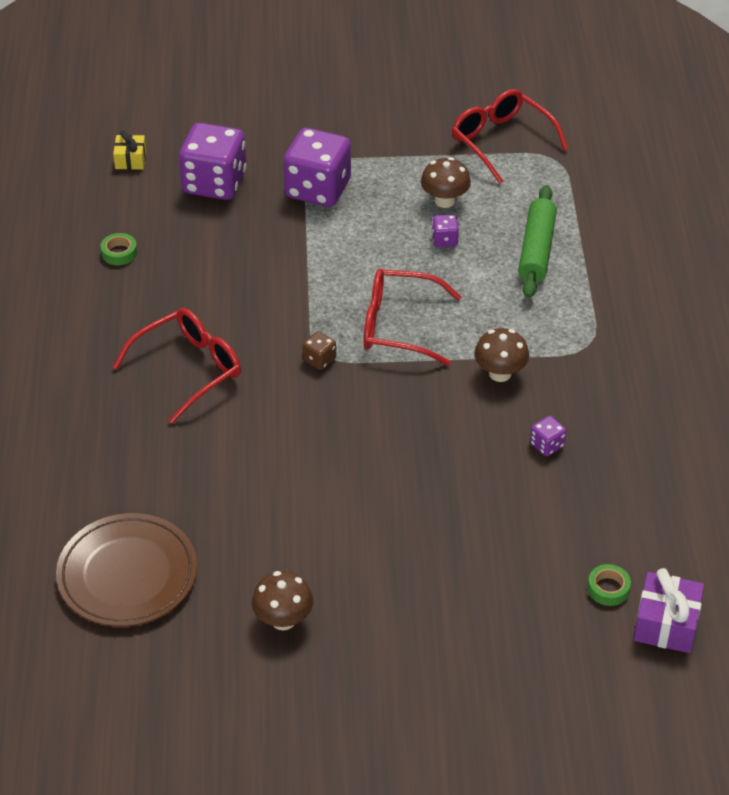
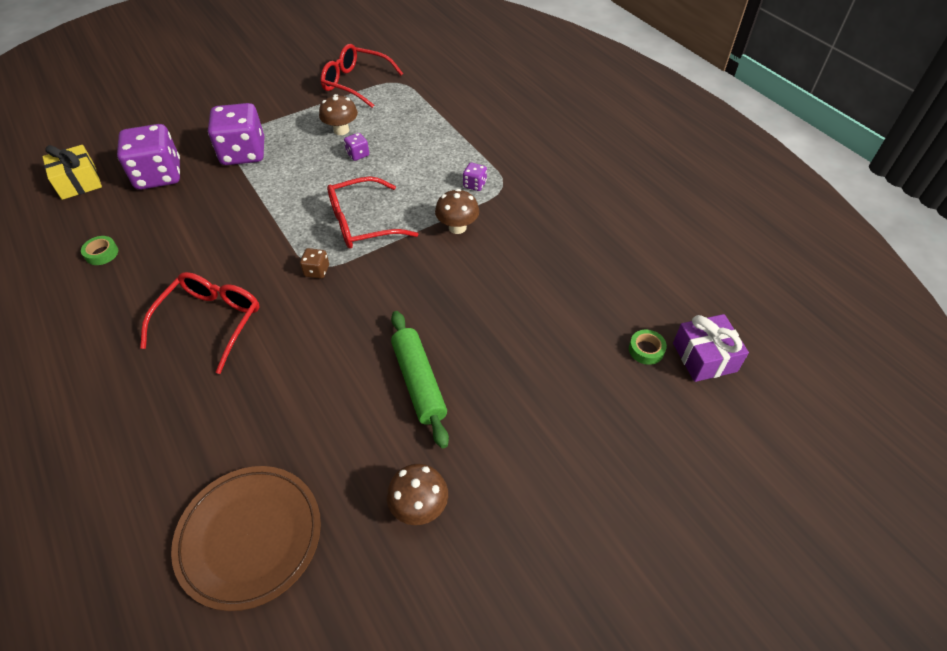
camera: 30 degrees left, 5 degrees up
yellow gift [113,130,146,170] -> yellow gift [42,145,102,200], size x1.59
green rolling pin [518,185,557,298] -> green rolling pin moved to [391,311,449,448]
purple dice [530,416,567,456] -> purple dice moved to [463,163,487,191]

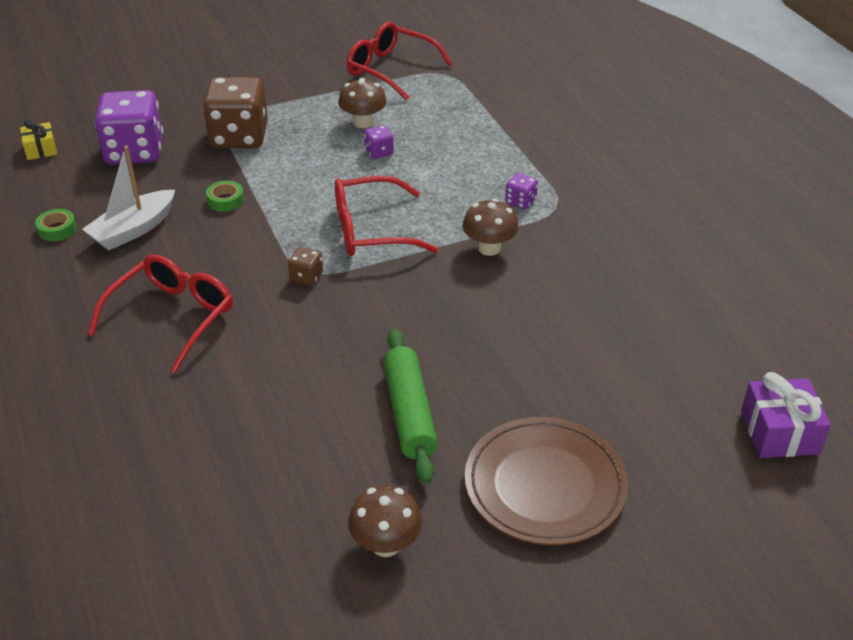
camera: 10 degrees right, 10 degrees down
yellow gift [42,145,102,200] -> yellow gift [20,120,57,160], size x0.63
brown plate [171,466,321,611] -> brown plate moved to [465,417,628,546]
purple dice [208,103,264,165] -> brown dice [203,77,268,148]
green tape [629,330,667,365] -> green tape moved to [206,181,244,212]
none -> white boat [82,146,175,250]

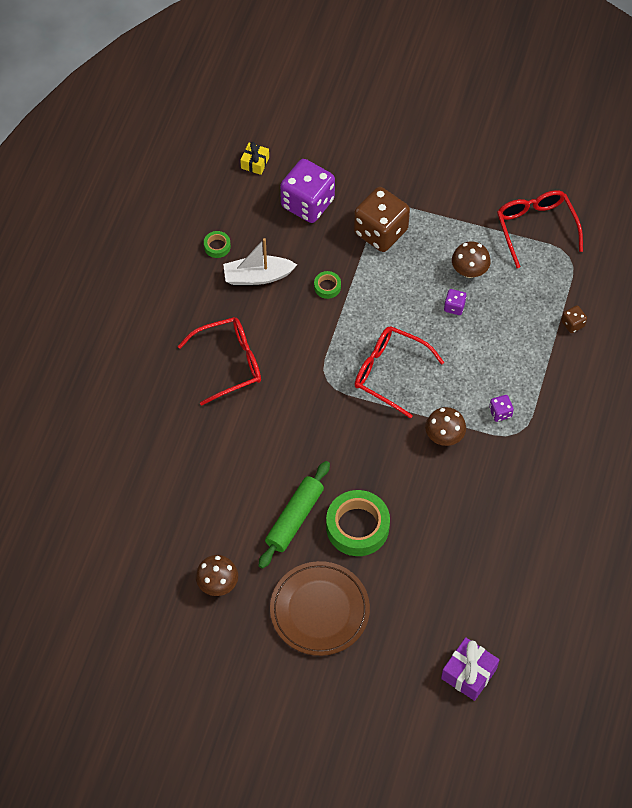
camera: 40 degrees right, 20 degrees up
brown dice [288,247,323,286] -> brown dice moved to [561,305,587,333]
none -> green tape [326,490,390,556]

